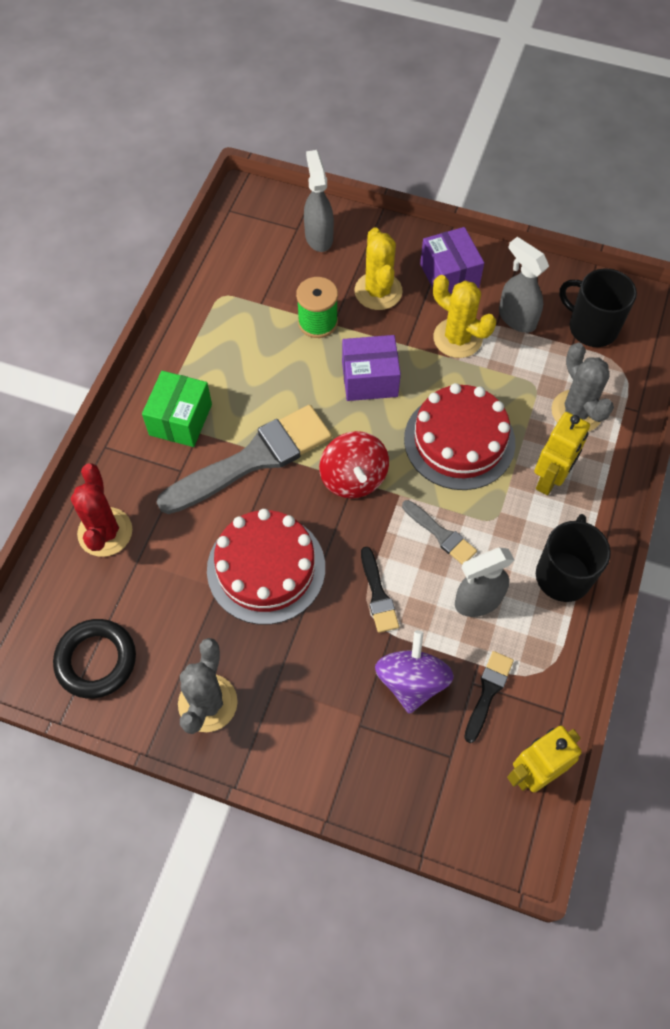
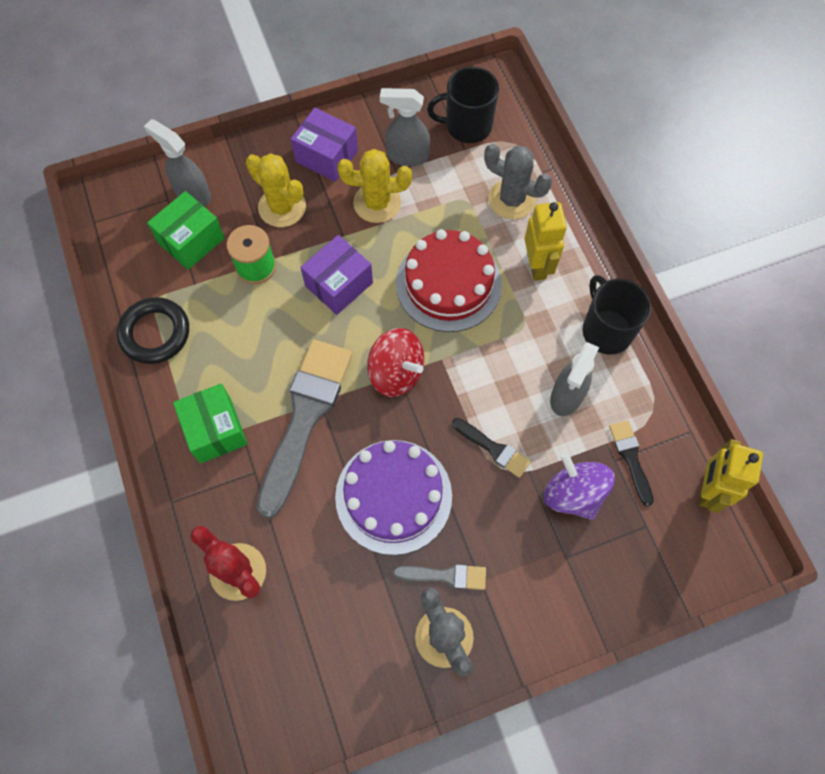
camera: 40 degrees left, 5 degrees up
black ring [53,619,136,698] -> black ring moved to [117,297,189,364]
red cake [207,509,325,625] -> purple cake [335,440,452,555]
grey brush [402,500,477,564] -> grey brush moved to [393,564,486,590]
none -> green box [147,191,225,270]

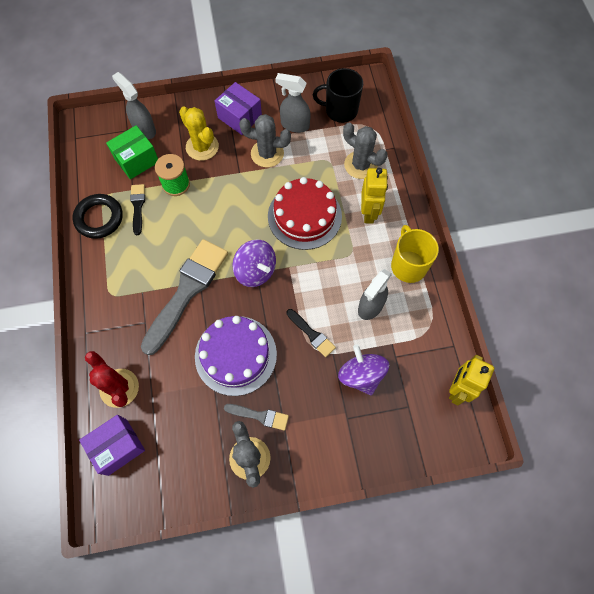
camera: 10 degrees right, 0 degrees up
green box [173,384,248,463] -> none
purple box [300,235,373,315] -> purple box moved to [79,415,145,476]
yellow cactus [337,149,412,223] -> grey cactus [239,114,291,167]
red spinning top [367,328,424,397] -> purple spinning top [233,239,276,287]
black mug [583,275,651,355] -> yellow mug [391,225,439,283]
black brush [609,420,654,506] -> black brush moved to [130,184,145,235]

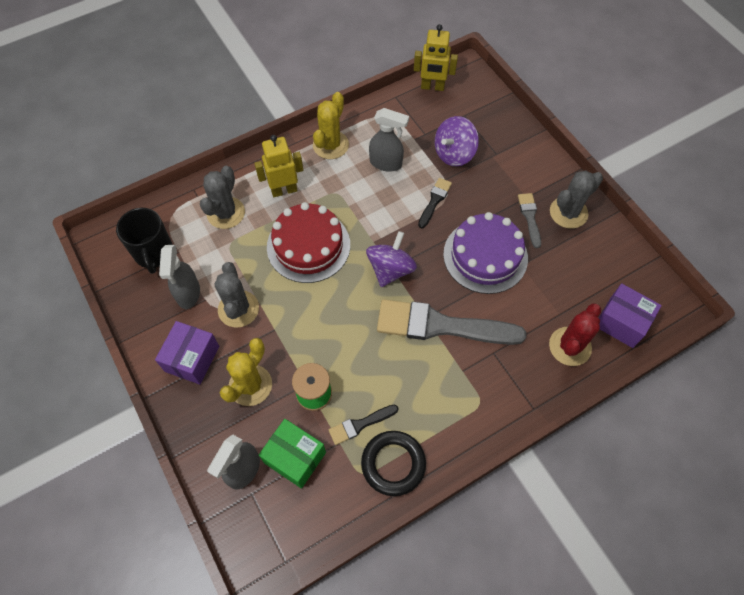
camera: 110 degrees left, 5 degrees down
yellow mug [391,225,439,283] -> yellow cactus [313,92,349,159]

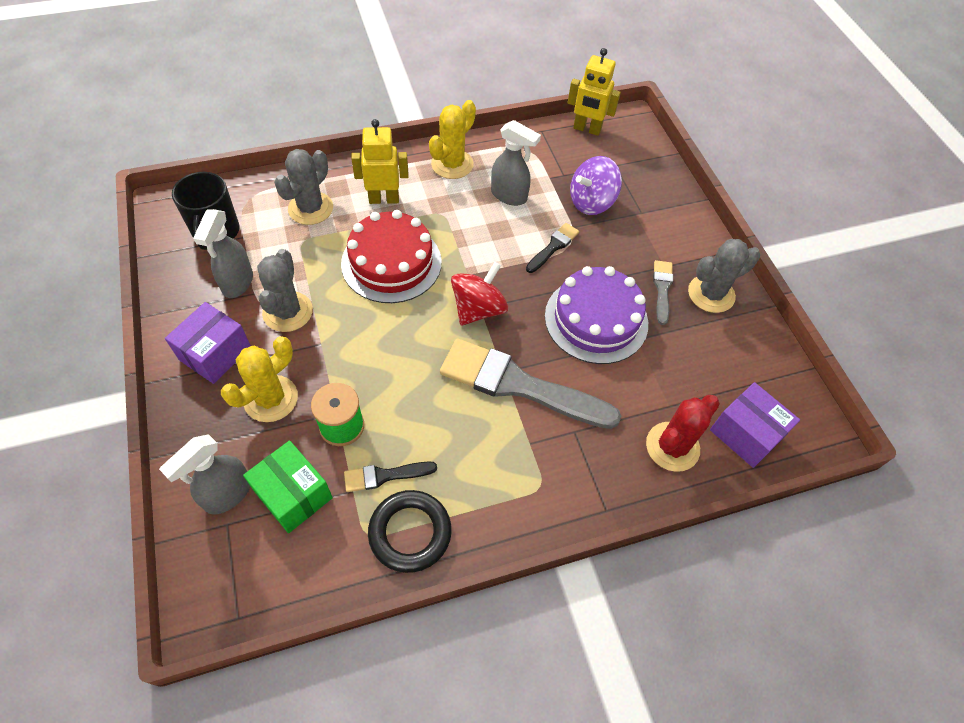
camera: 10 degrees right, 5 degrees down
purple spinning top [366,231,417,287] -> red spinning top [451,262,508,326]

